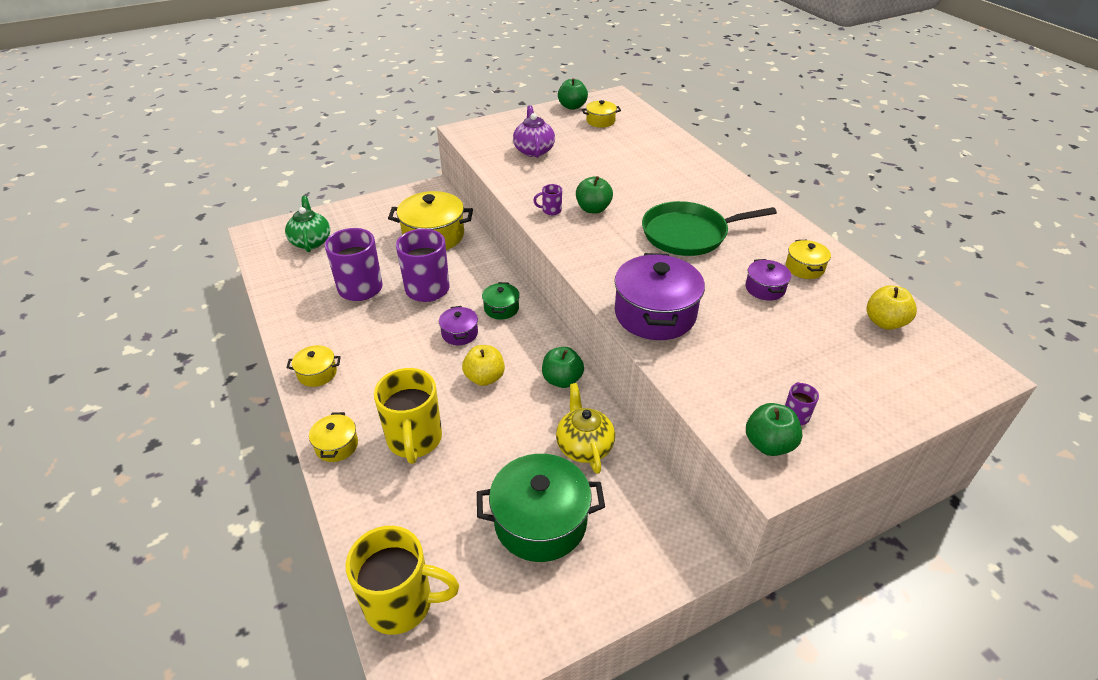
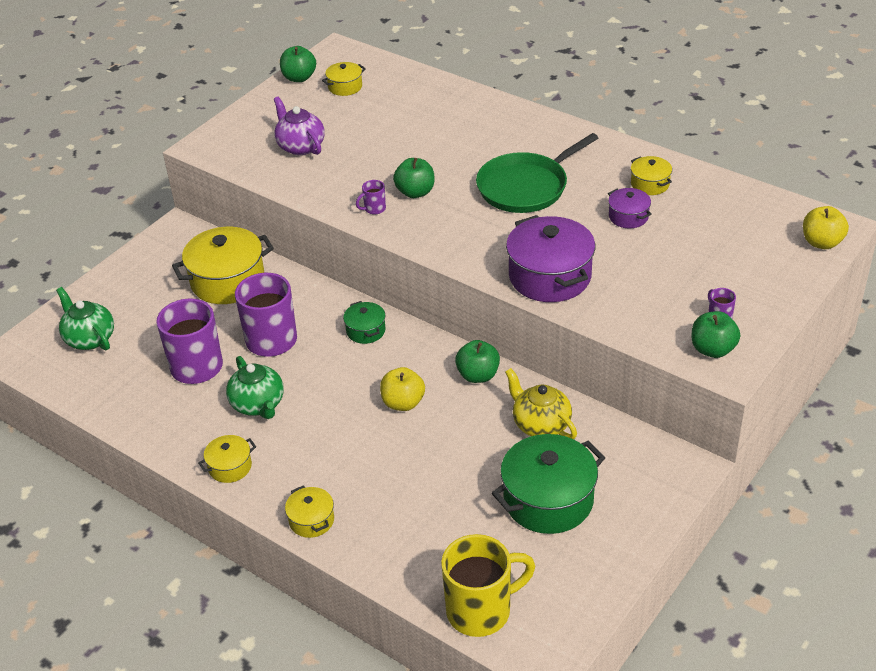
camera: 25 degrees left, 0 degrees up
yellow mug [374,368,442,464] -> none
purple pot [439,306,478,345] -> none
yellow apple [867,285,917,330] -> yellow apple moved to [803,206,849,249]
none -> green teapot [226,356,284,419]

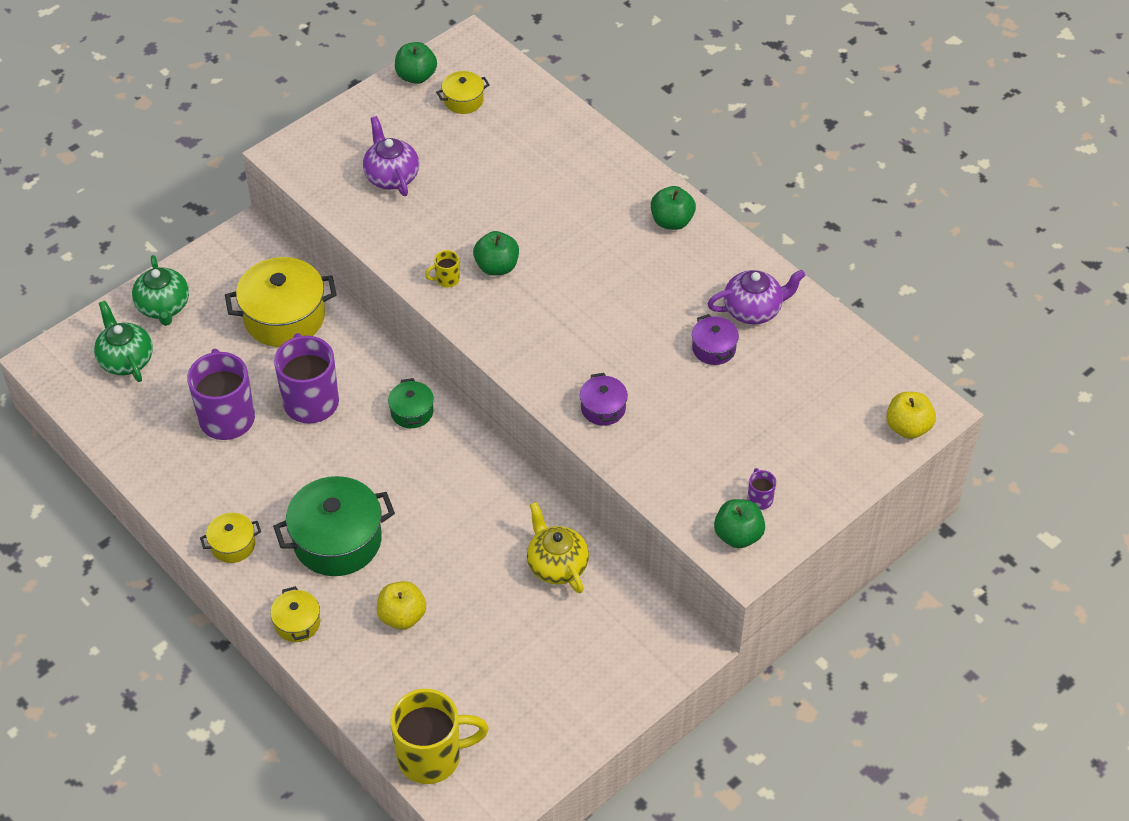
camera: 10 degrees right, 10 degrees up
green teapot [226,356,284,419] -> green teapot moved to [132,255,189,326]
purple mug [356,180,386,214] -> yellow mug [425,250,460,288]
yellow apple [380,367,425,411] -> yellow apple moved to [377,581,426,630]
green apple [455,340,500,383] -> green apple moved to [651,186,696,230]
green pan [476,133,598,213] -> none
green pot [492,434,605,534] -> green pot moved to [273,476,395,576]
purple pot [506,215,595,302] -> purple pot [580,373,628,426], size x0.51
yellow pot [631,156,672,195] -> purple teapot [708,270,806,324]

